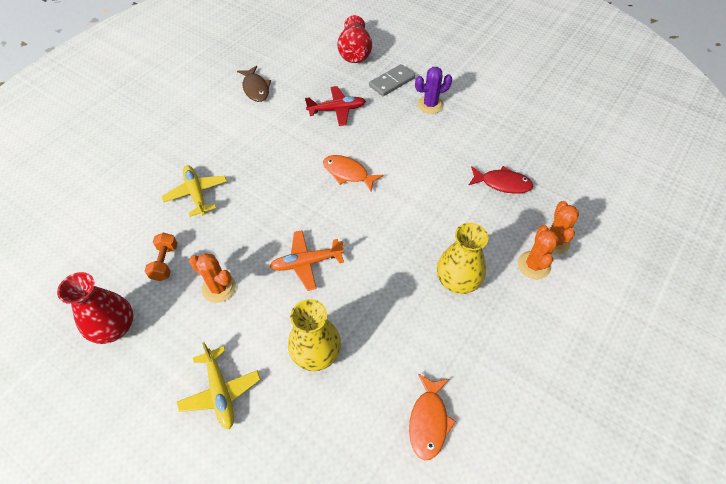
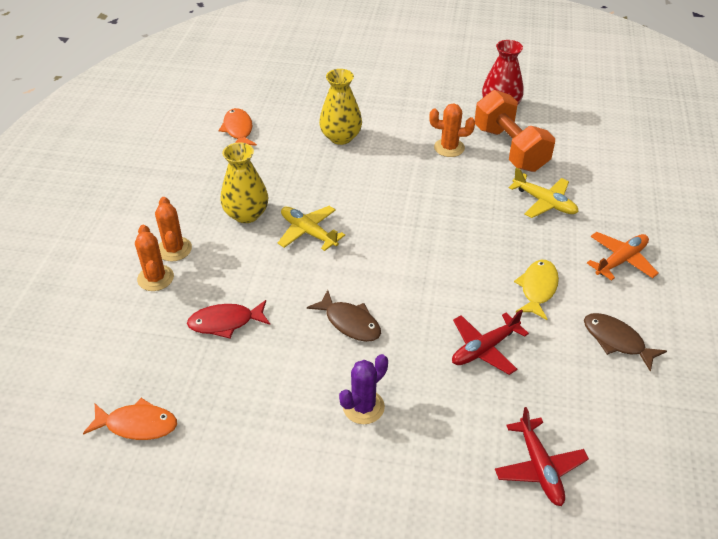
camera: 155 degrees right, 10 degrees down
orange dumbbell [145,232,177,281] -> orange dumbbell [475,90,555,172], size x2.12
yellow plane [177,342,261,429] -> yellow plane moved to [278,206,345,251]
orange plane [270,230,344,291] -> orange plane moved to [587,232,659,281]
orange fish [323,155,383,191] -> orange fish moved to [83,398,177,440]
red vase [337,15,372,63] -> red plane [495,407,589,506]
grey domino [369,64,415,96] -> none
none -> brown fish [307,290,381,342]
none -> yellow fish [514,260,559,320]

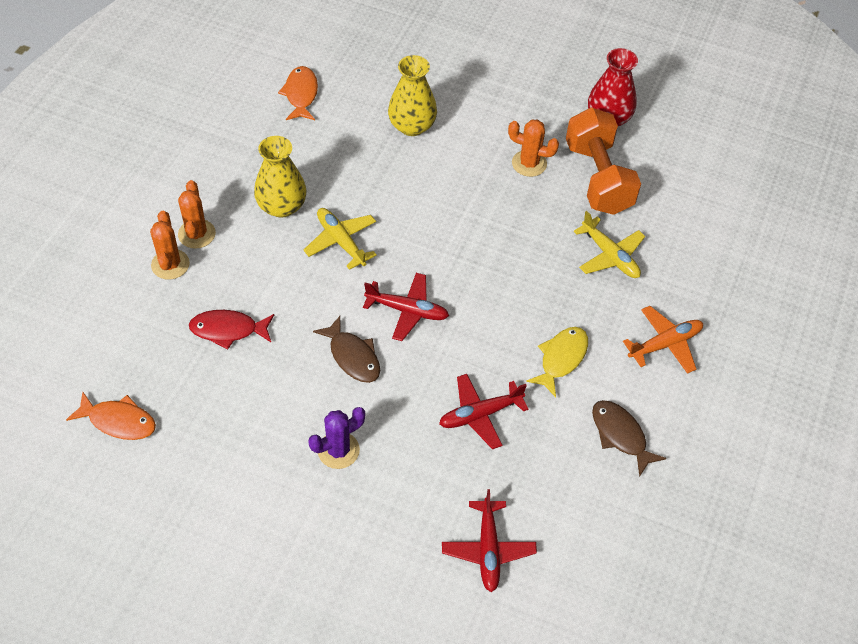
camera: 10 degrees right, 10 degrees up
none -> red plane [363,273,449,341]

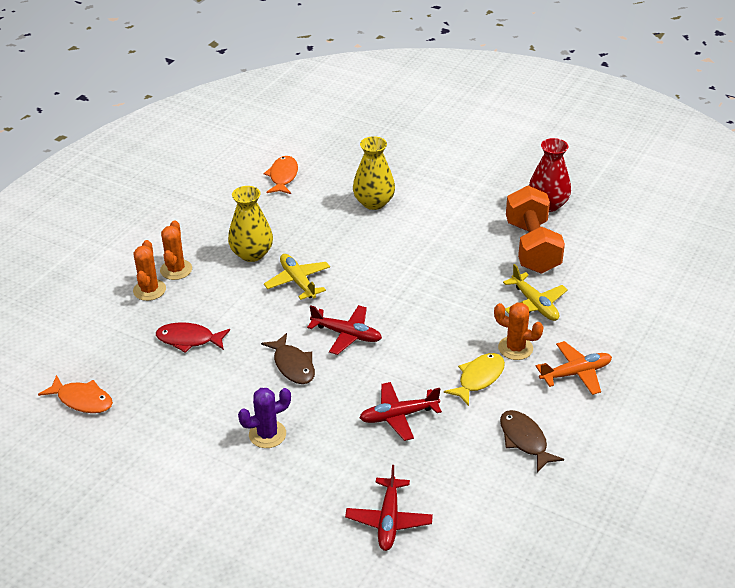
camera: 10 degrees right, 15 degrees down
orange cactus [508,119,559,177] -> orange cactus moved to [494,303,544,360]

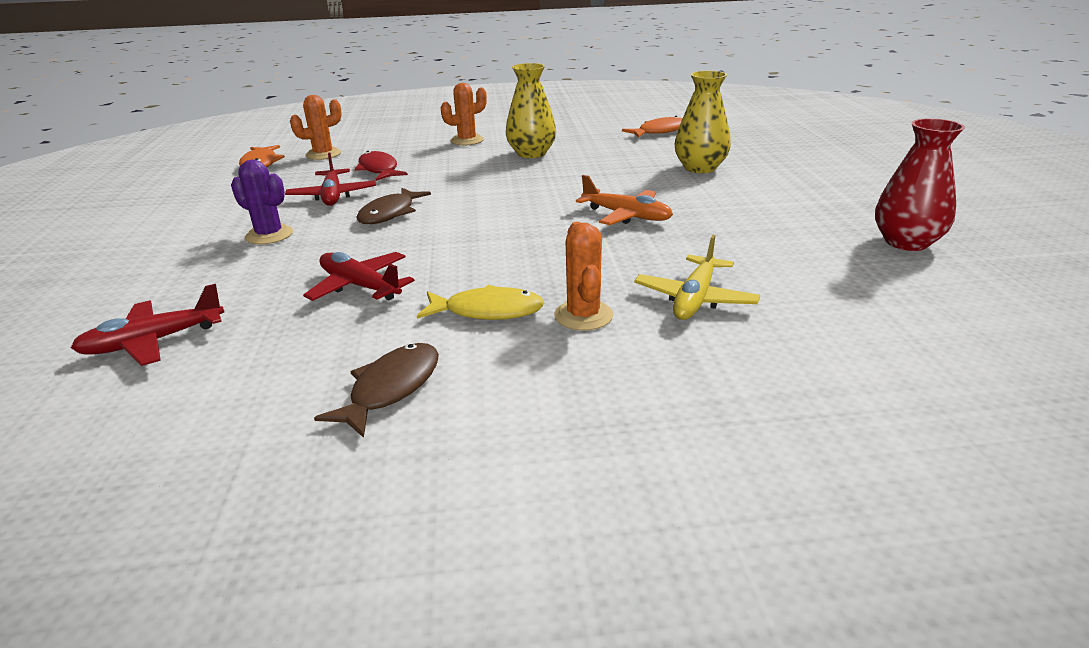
camera: 55 degrees right, 10 degrees down
orange cactus [133,240,166,301] -> orange cactus moved to [290,95,342,160]
yellow plane [264,254,330,300] -> none
red plane [307,305,382,355] -> red plane moved to [285,152,376,206]
orange dumbbell [506,186,565,274] -> none
orange plane [536,341,612,395] -> orange plane moved to [576,175,673,225]

